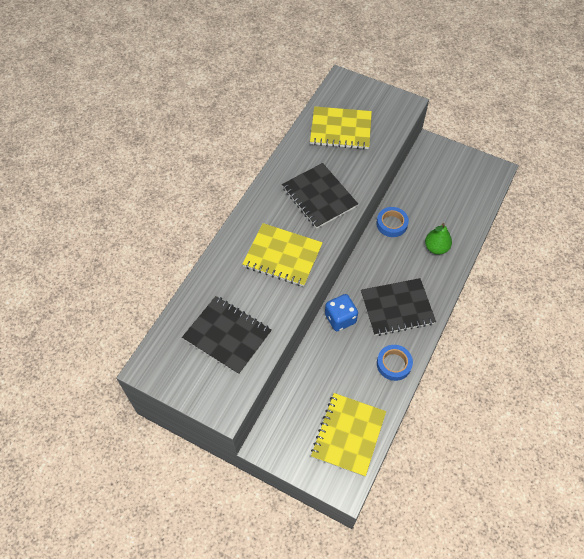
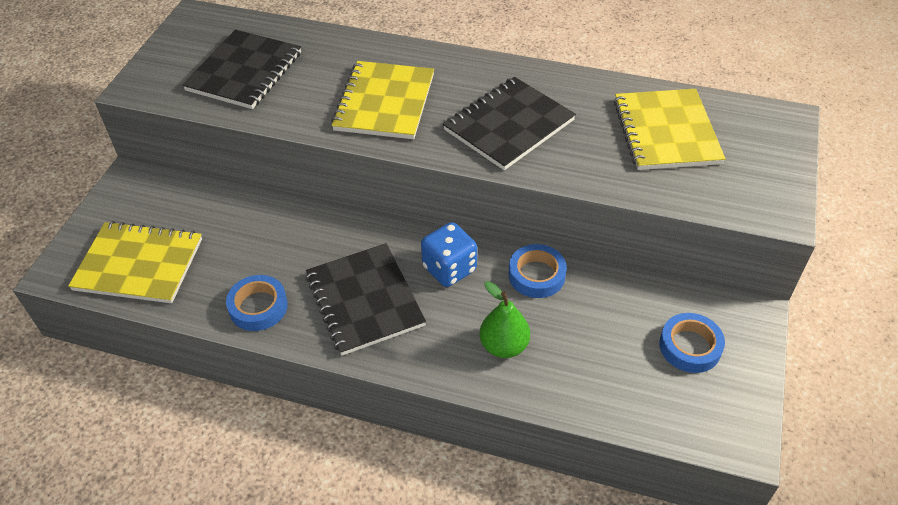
camera: 80 degrees right, 10 degrees down
blue dice [325,294,358,331] -> blue dice moved to [421,222,477,287]
none -> blue tape [659,313,725,373]

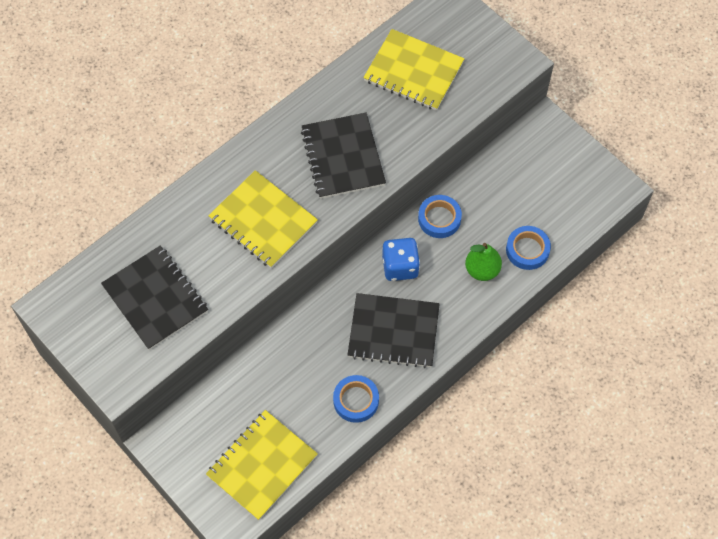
camera: 60 degrees left, 15 degrees up
blue tape [659,313,725,373] -> blue tape moved to [506,226,551,270]

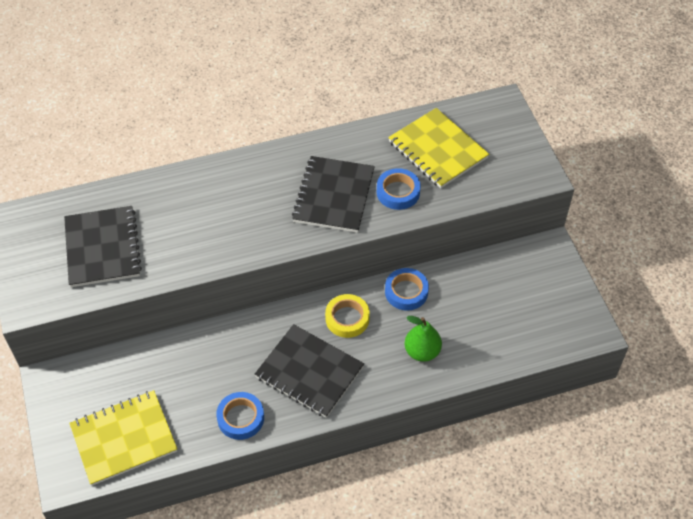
camera: 25 degrees right, 10 degrees down
yellow notebook [208,170,318,268] -> none
blue dice [382,238,420,281] -> yellow tape [325,294,370,338]
blue tape [506,226,551,270] -> blue tape moved to [377,168,421,210]

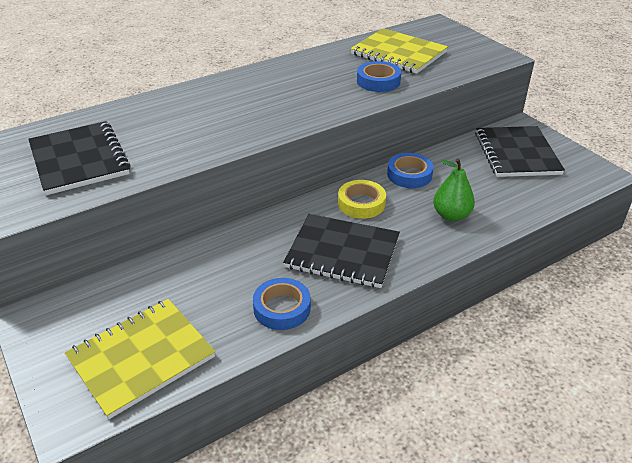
camera: 15 degrees left, 15 degrees down
black notebook [292,156,375,233] -> black notebook moved to [475,126,565,177]

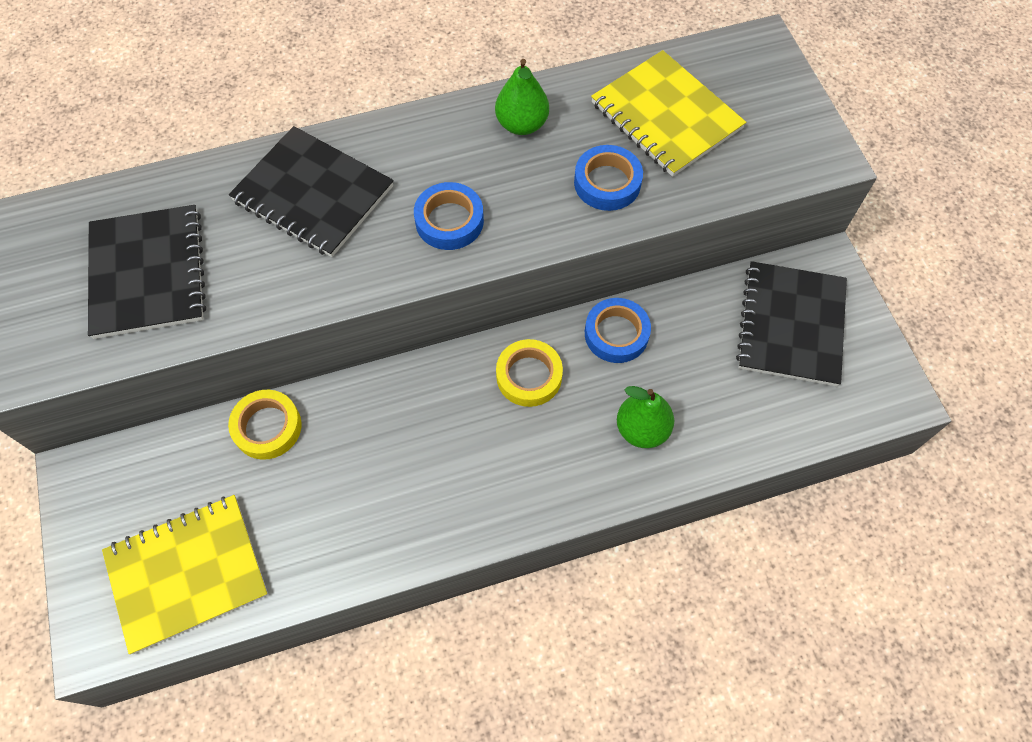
camera: 15 degrees right, 25 degrees up
blue tape [253,278,311,330] -> blue tape moved to [414,182,484,250]
black notebook [283,214,400,288] -> black notebook moved to [229,126,394,257]
none -> yellow tape [228,390,302,460]
none -> green pear [495,59,549,135]

